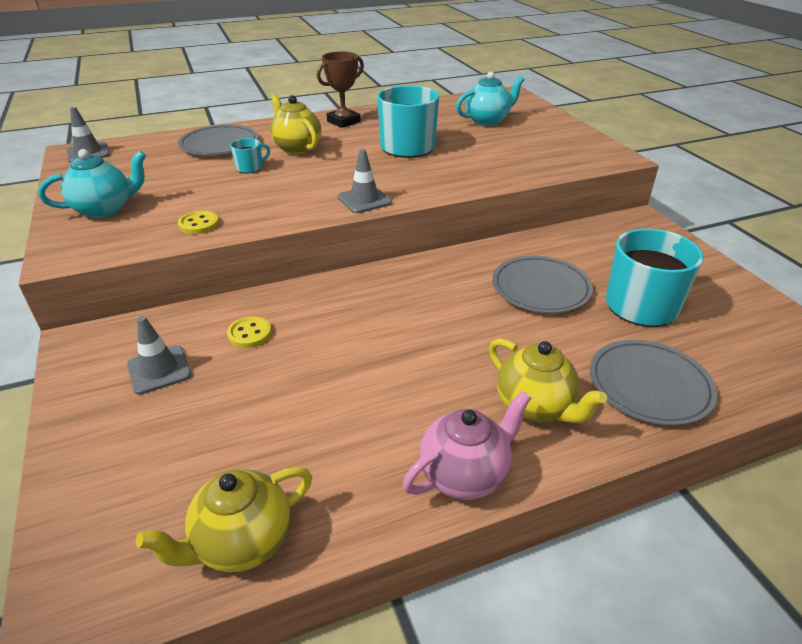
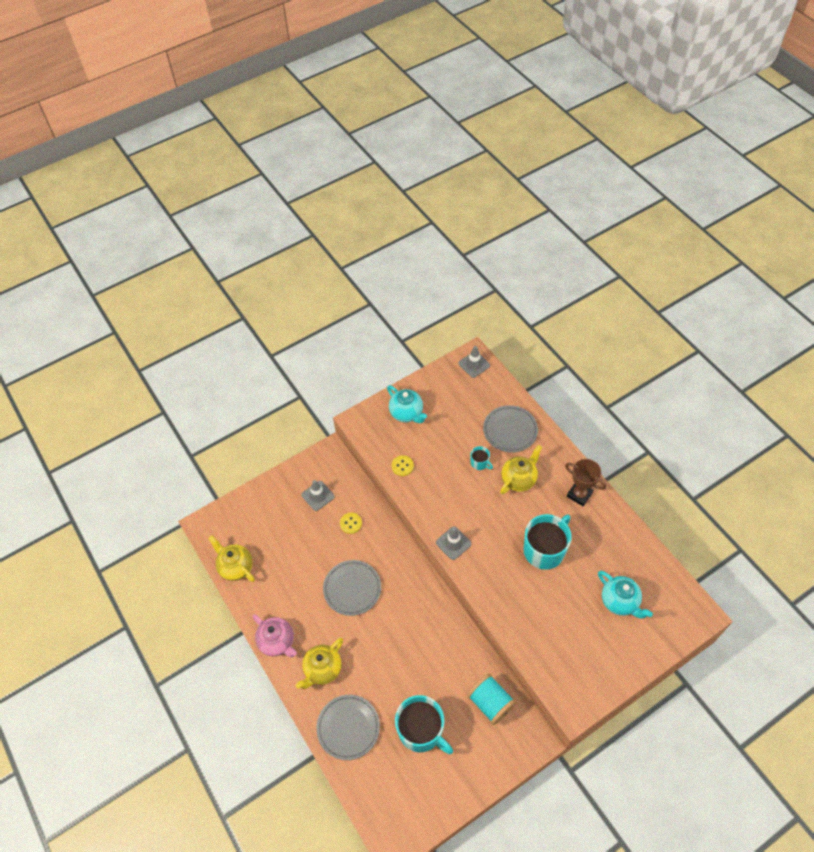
camera: 80 degrees right, 20 degrees up
grey plate [492,256,593,313] -> grey plate moved to [323,560,381,616]
none -> turquoise spool [467,673,516,725]

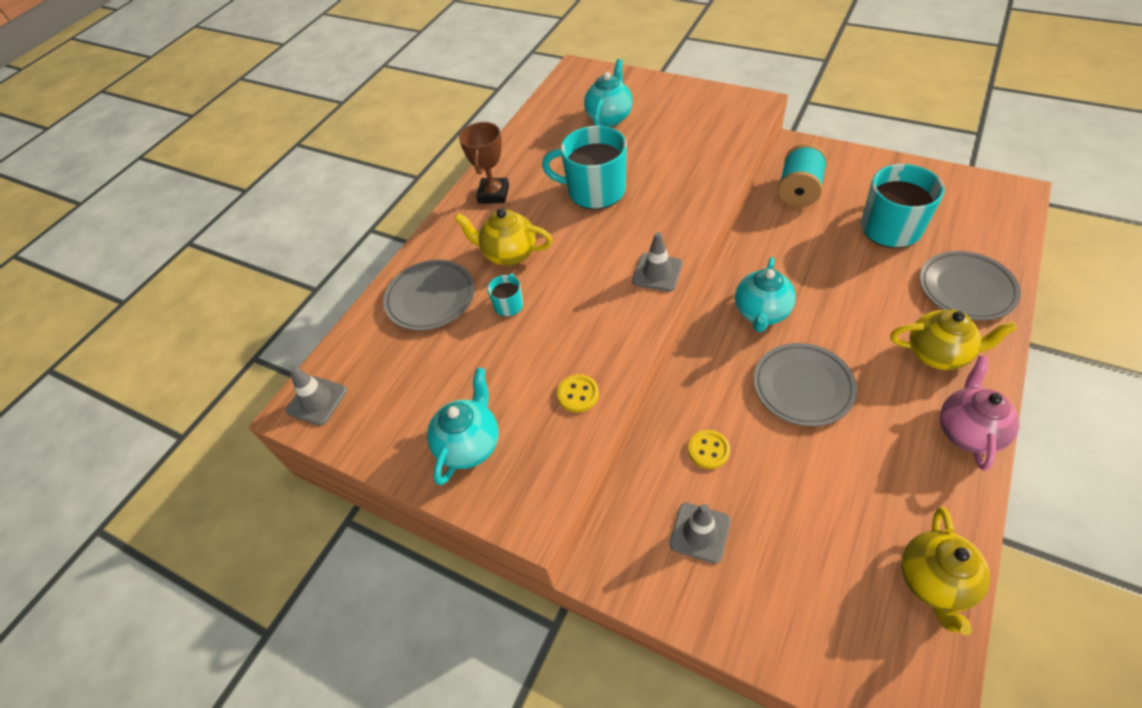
camera: 115 degrees left, 5 degrees down
none -> turquoise teapot [735,257,796,332]

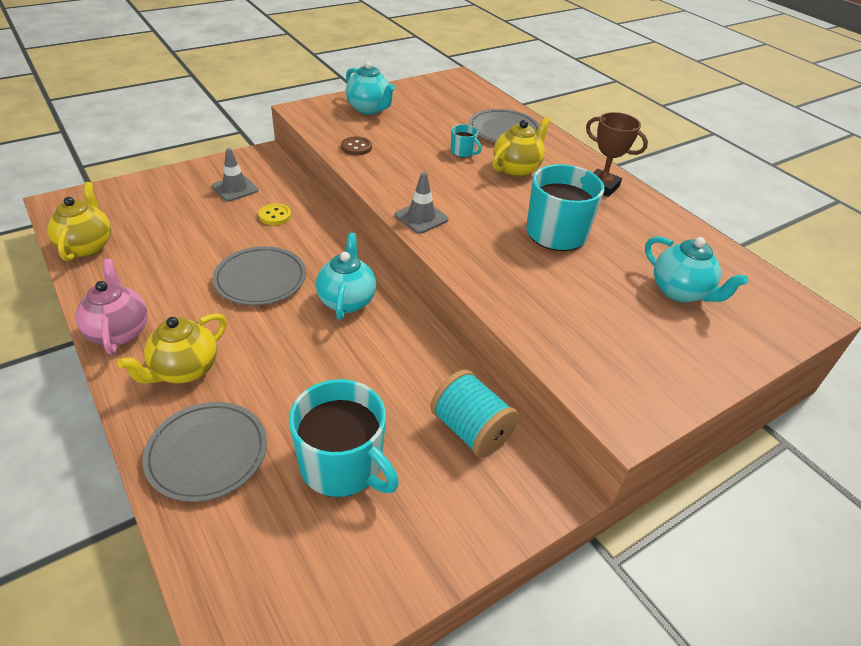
camera: 110 degrees right, 10 degrees down
grey traffic cone [286,366,347,426] -> none
yellow button [557,374,599,412] -> brown button [341,136,372,155]
turquoise teapot [735,257,796,332] -> turquoise teapot turned 45 degrees clockwise [316,233,376,320]
yellow teapot [901,507,990,635] -> yellow teapot turned 45 degrees clockwise [47,182,111,261]
pink teapot [940,355,1019,471] -> pink teapot turned 150 degrees counterclockwise [76,259,148,354]

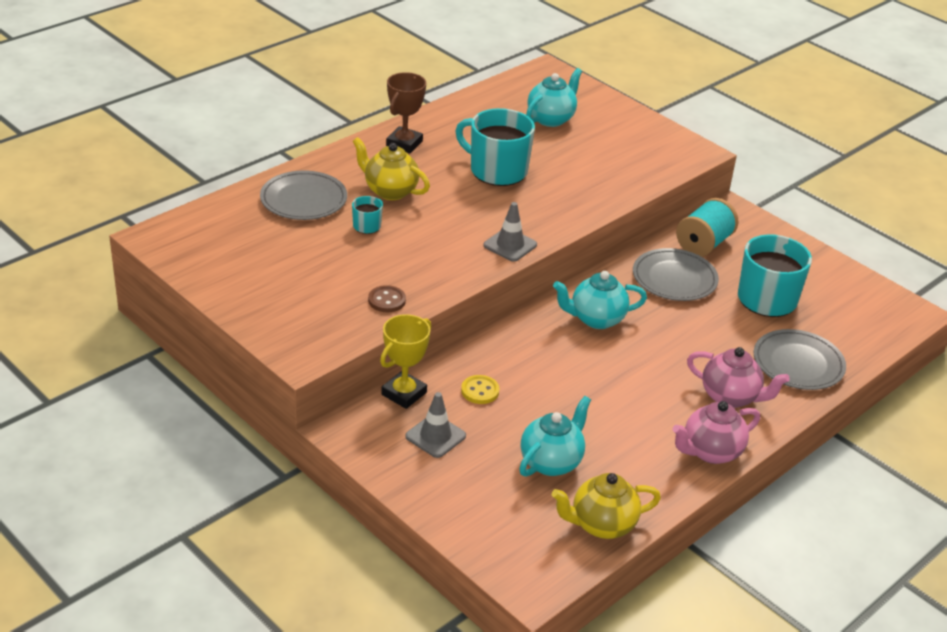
camera: 100 degrees left, 5 degrees down
yellow teapot [117,313,227,384] -> pink teapot [687,347,790,408]
grey plate [213,246,306,305] -> grey plate moved to [633,248,719,301]
turquoise teapot [346,61,395,114] -> turquoise teapot moved to [519,396,591,477]
none -> yellow trophy [380,314,431,409]

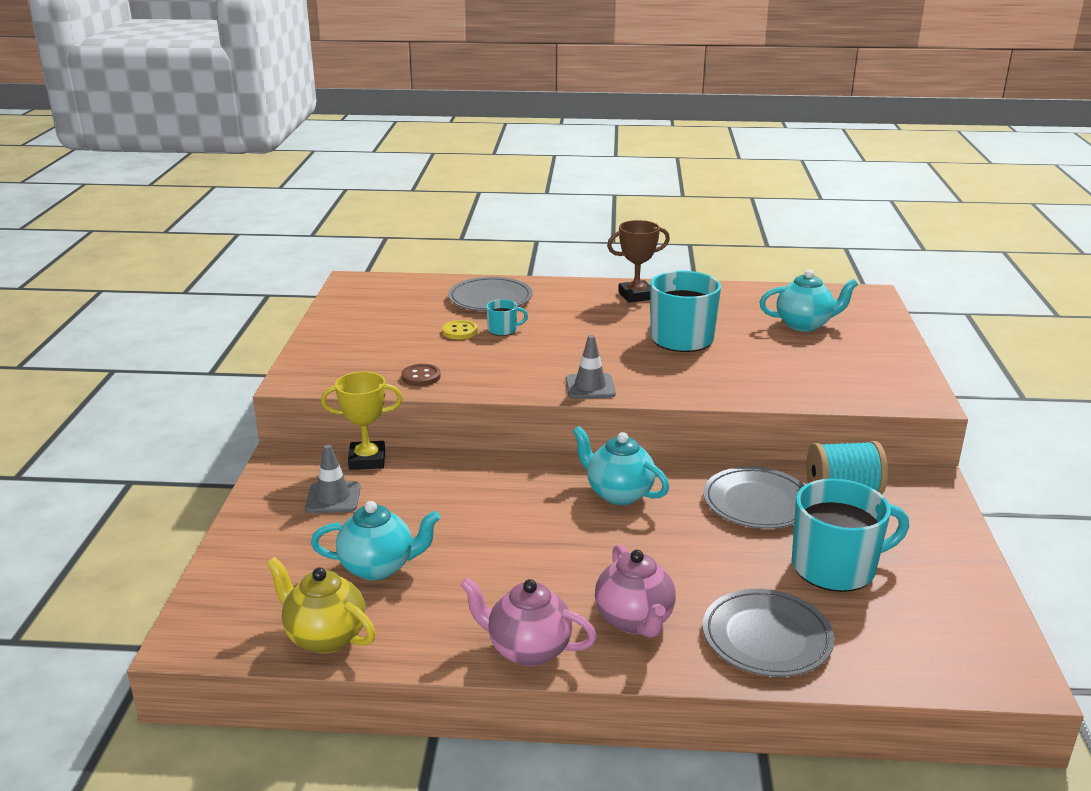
camera: 50 degrees right, 10 degrees down
yellow teapot [353,137,430,200] -> none
yellow button [461,375,499,404] -> yellow button moved to [442,320,478,339]

